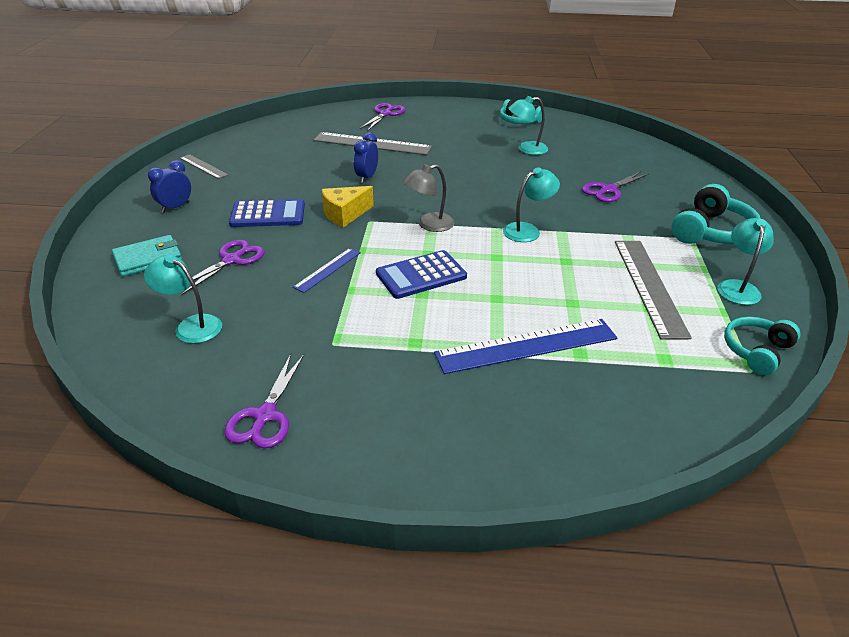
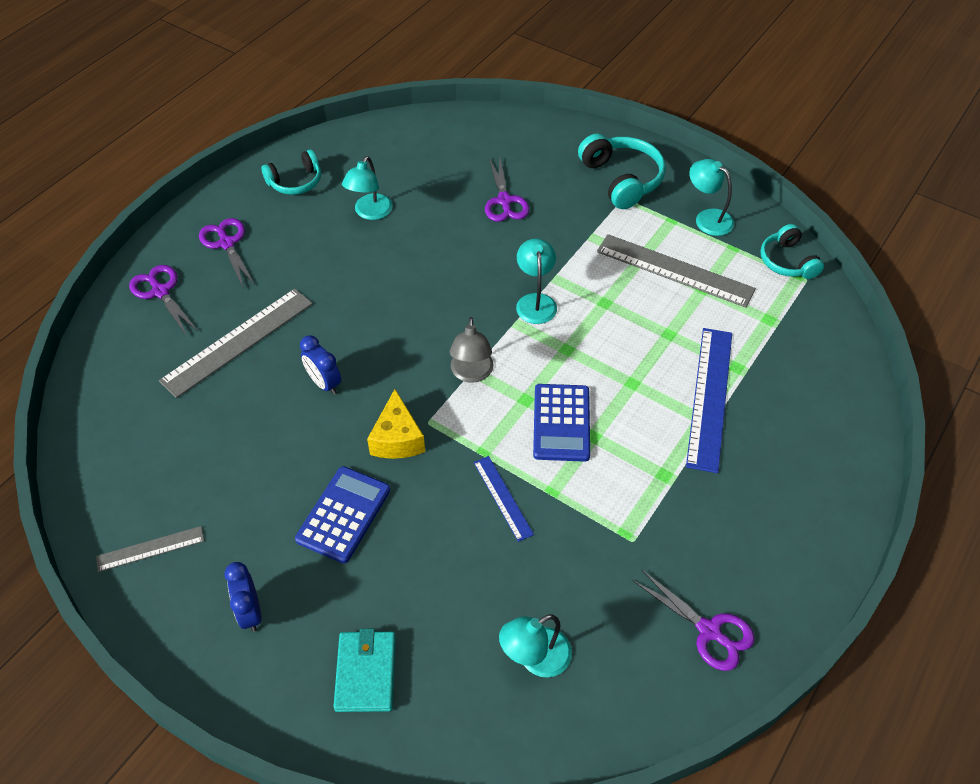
camera: 60 degrees left, 15 degrees up
purple scissors [181,240,264,295] -> purple scissors moved to [199,218,255,287]

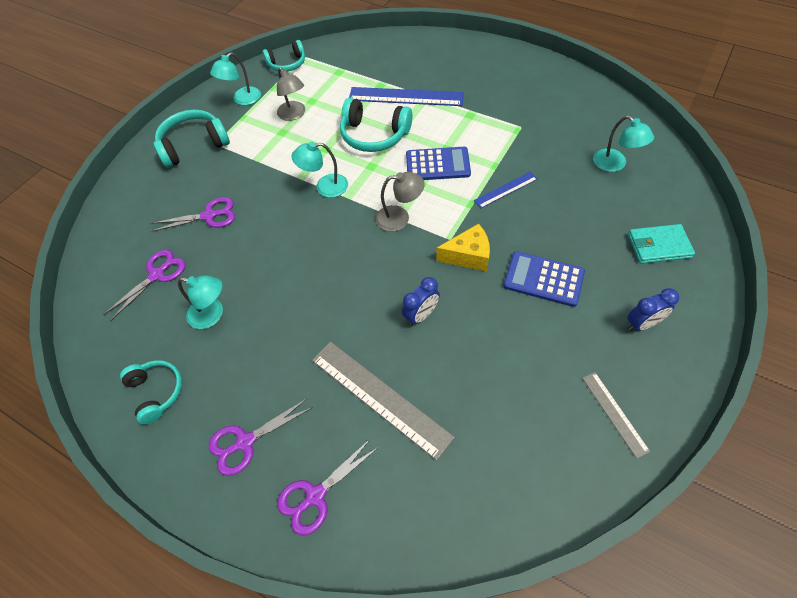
camera: 90 degrees left, 5 degrees up
grey ruler [597,234,756,308] -> grey lamp [277,67,305,121]
purple scissors [633,570,755,671] -> purple scissors moved to [103,250,186,321]
none -> turquoise headphones [340,98,412,152]

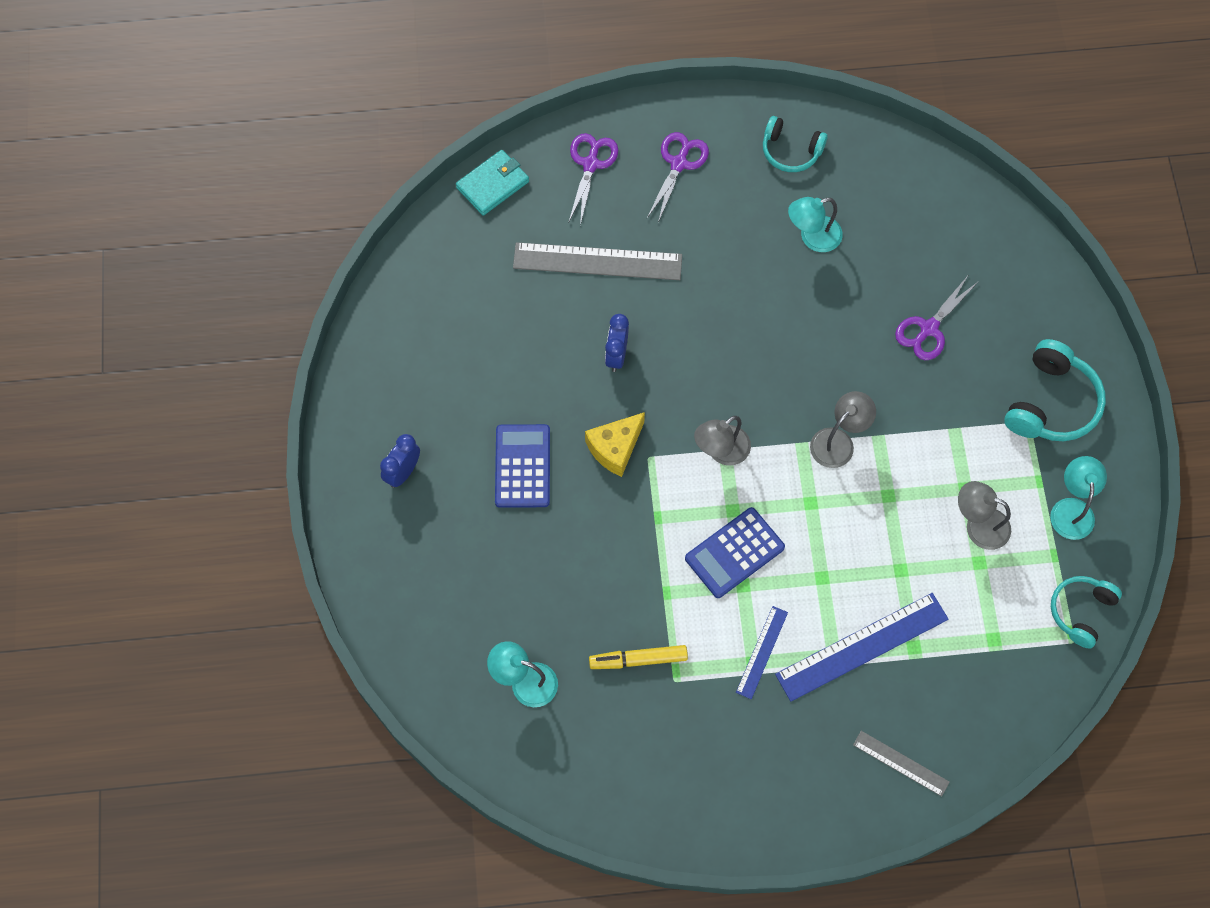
camera: 140 degrees right, 10 degrees up
purple scissors [103,250,186,321] -> none
turquoise lamp [292,141,348,198] -> grey lamp [810,391,876,468]
turquoise headphones [340,98,412,152] -> none
blue ruler [474,172,538,208] -> blue ruler moved to [736,606,788,699]
blue calculator [503,251,585,307] -> blue calculator turned 75 degrees counterclockwise [495,424,550,508]
grey ruler [582,372,650,459] -> grey ruler moved to [853,731,950,797]
turquoise wallet [628,224,695,264] -> turquoise wallet moved to [456,150,529,216]
none -> yellow marker [589,645,688,669]

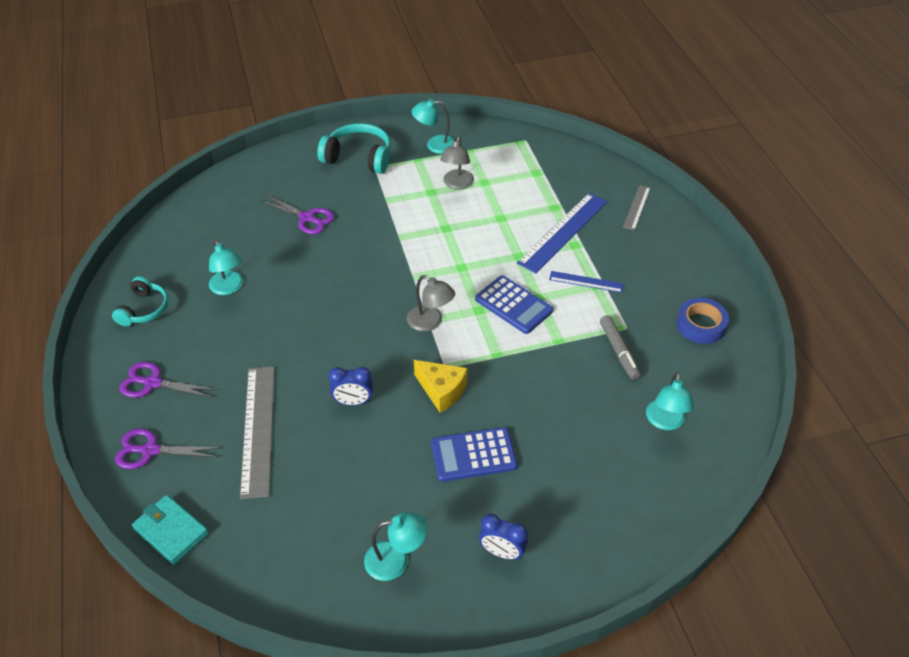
camera: 100 degrees left, 20 degrees down
yellow marker [589,645,688,669] -> grey marker [600,315,641,380]
blue ruler [775,593,949,702] -> blue ruler turned 75 degrees clockwise [517,193,607,273]
grey lamp [810,391,876,468] -> none
turquoise headphones [1051,576,1122,648] -> none
none -> turquoise lamp [364,512,428,581]
none -> blue tape [677,298,729,344]

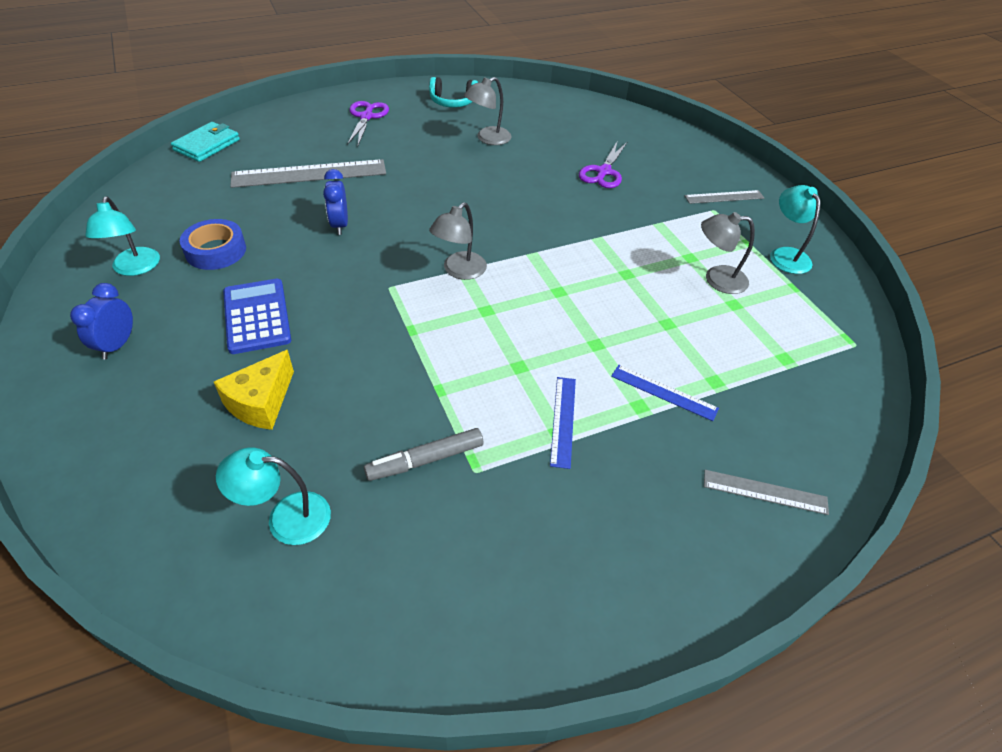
camera: 80 degrees right, 0 degrees up
purple scissors [115,429,221,469] -> none
turquoise lamp [209,239,243,295] -> grey lamp [464,77,511,145]
turquoise headphones [317,123,391,174] -> grey ruler [685,190,764,204]
yellow cheese [414,360,468,413] -> yellow cheese moved to [214,350,294,430]
blue calculator [475,275,553,334] -> none
blue ruler [517,193,607,273] -> blue ruler [611,365,719,421], size x0.53
blue tape [677,298,729,344] -> blue tape moved to [180,219,246,270]

